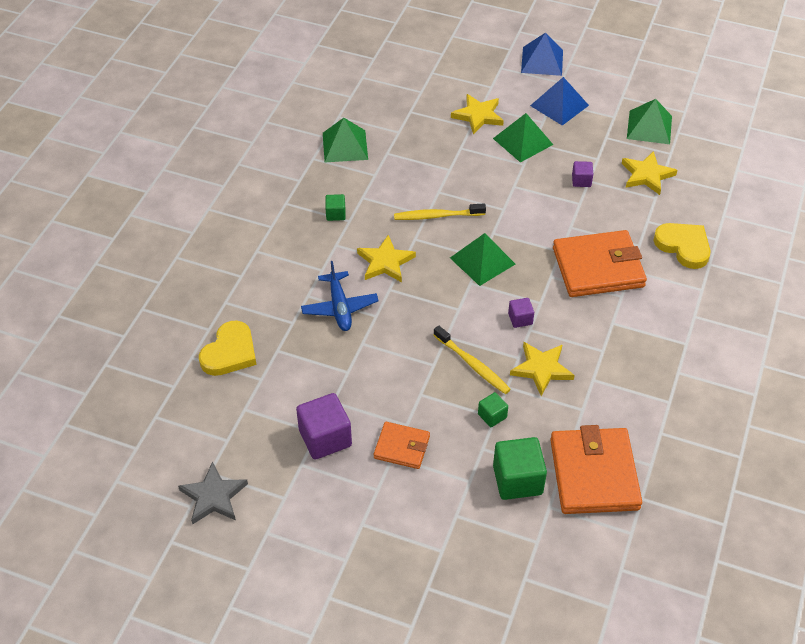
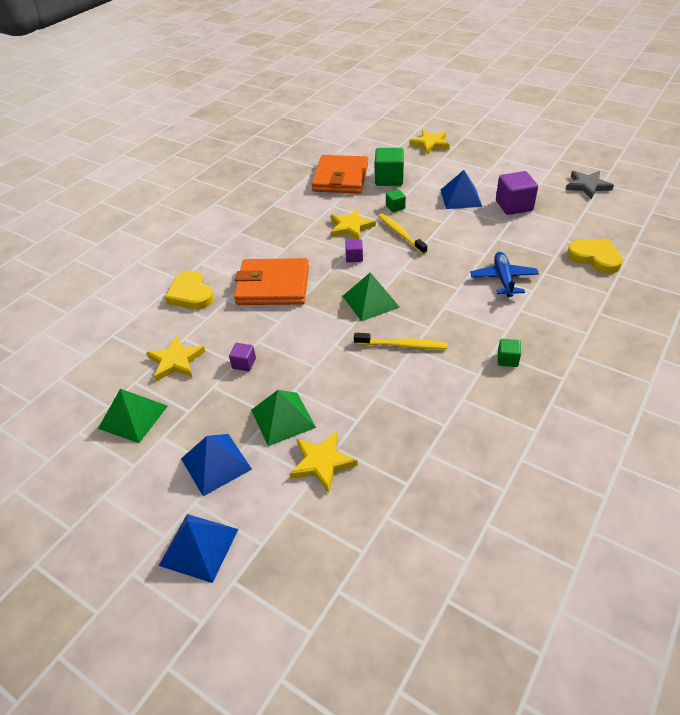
camera: 165 degrees left, 5 degrees down
yellow heart [199,321,256,376] -> yellow heart turned 90 degrees clockwise [567,238,623,273]
green pyramid [323,118,368,162] -> none
yellow star [357,235,416,282] -> yellow star moved to [409,130,450,154]
orange wallet [374,422,430,469] -> blue pyramid [441,170,482,209]

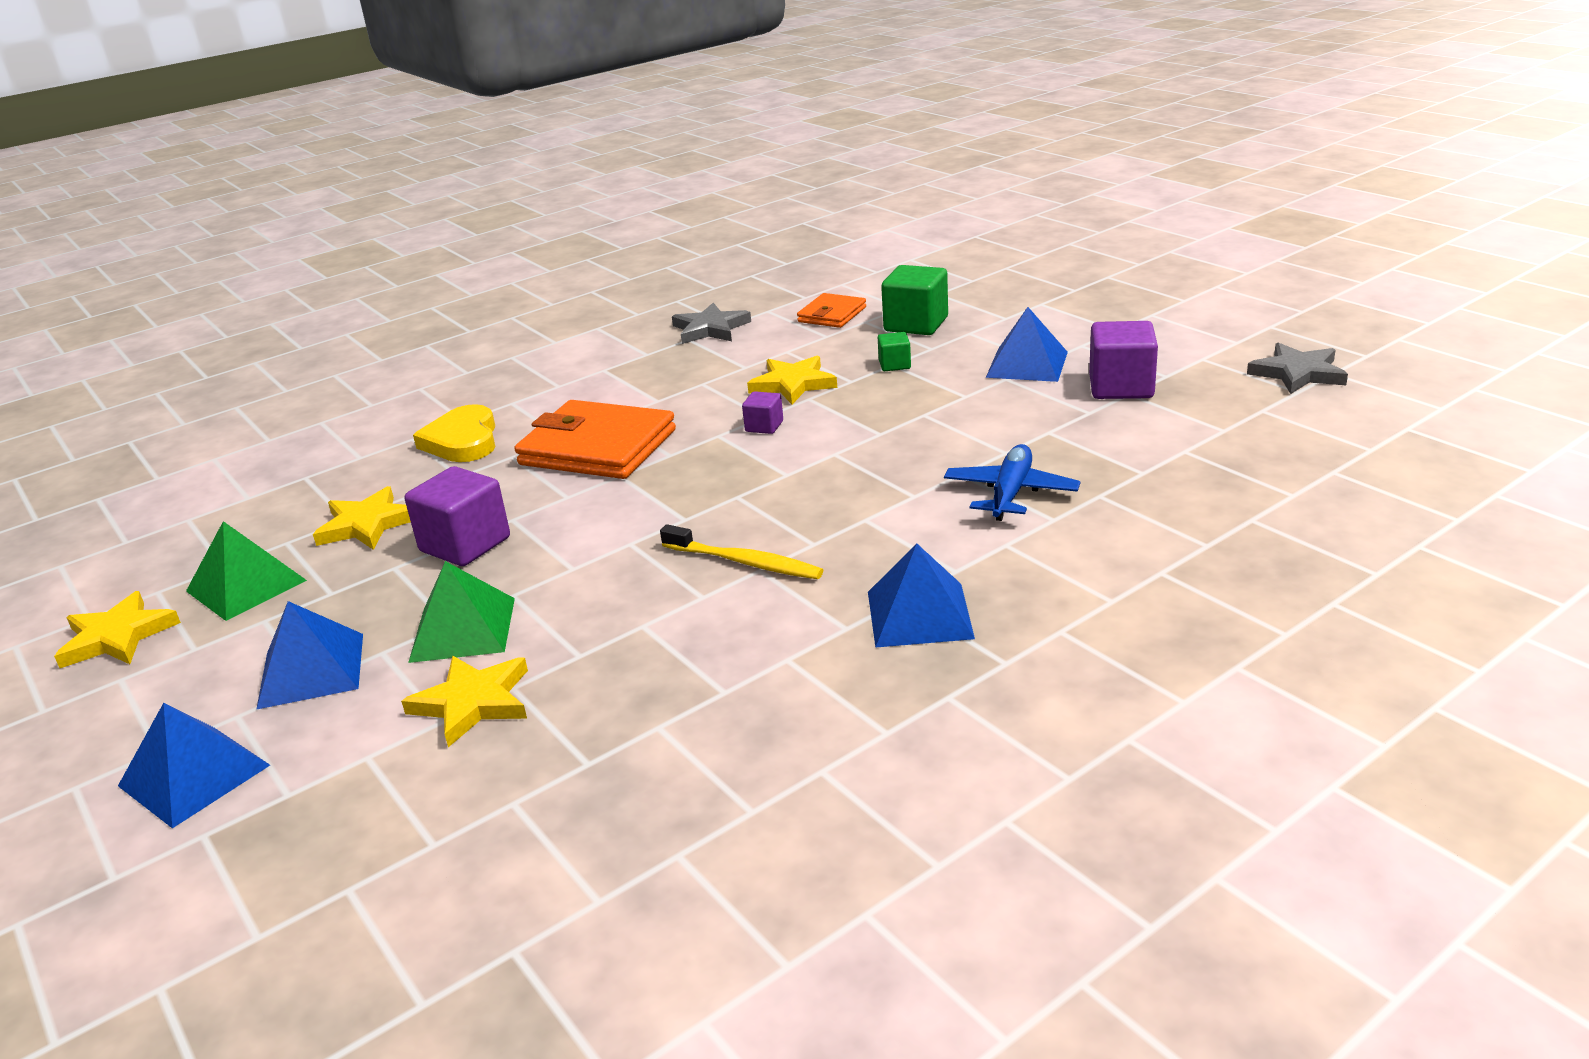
camera: 20 degrees right, 15 degrees down
purple cube [229,343,256,371] -> purple cube [405,466,510,566], size x1.92
orange wallet [311,155,368,194] -> orange wallet [797,293,866,328], size x0.54
green pyramid [343,272,400,321] -> none
yellow toothbrush [378,214,427,254] -> none
yellow star [409,130,450,154] -> yellow star moved to [54,591,181,668]
green cube [498,339,521,367] -> blue pyramid [868,544,975,648]
yellow heart [567,238,623,273] -> none
none -> grey star [672,303,751,344]

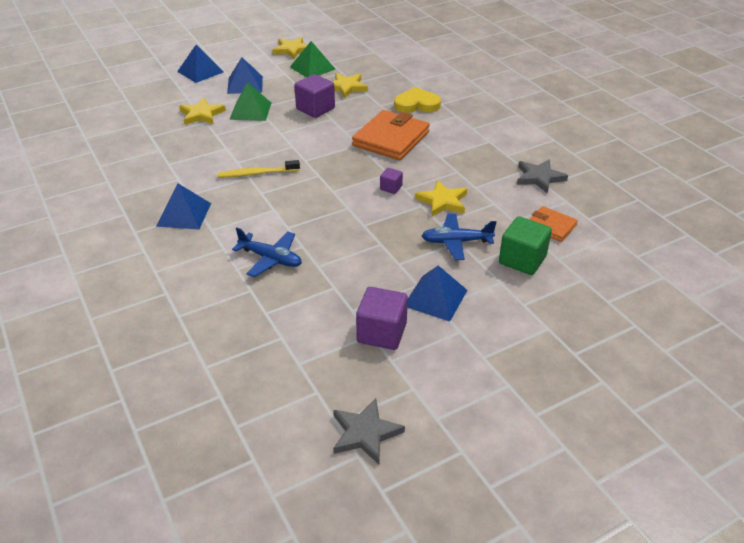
camera: 95 degrees right, 10 degrees up
yellow toothbrush [660,524,823,579] -> yellow toothbrush turned 45 degrees clockwise [217,160,300,178]
green cube [878,332,911,371] -> blue plane [421,214,497,260]

